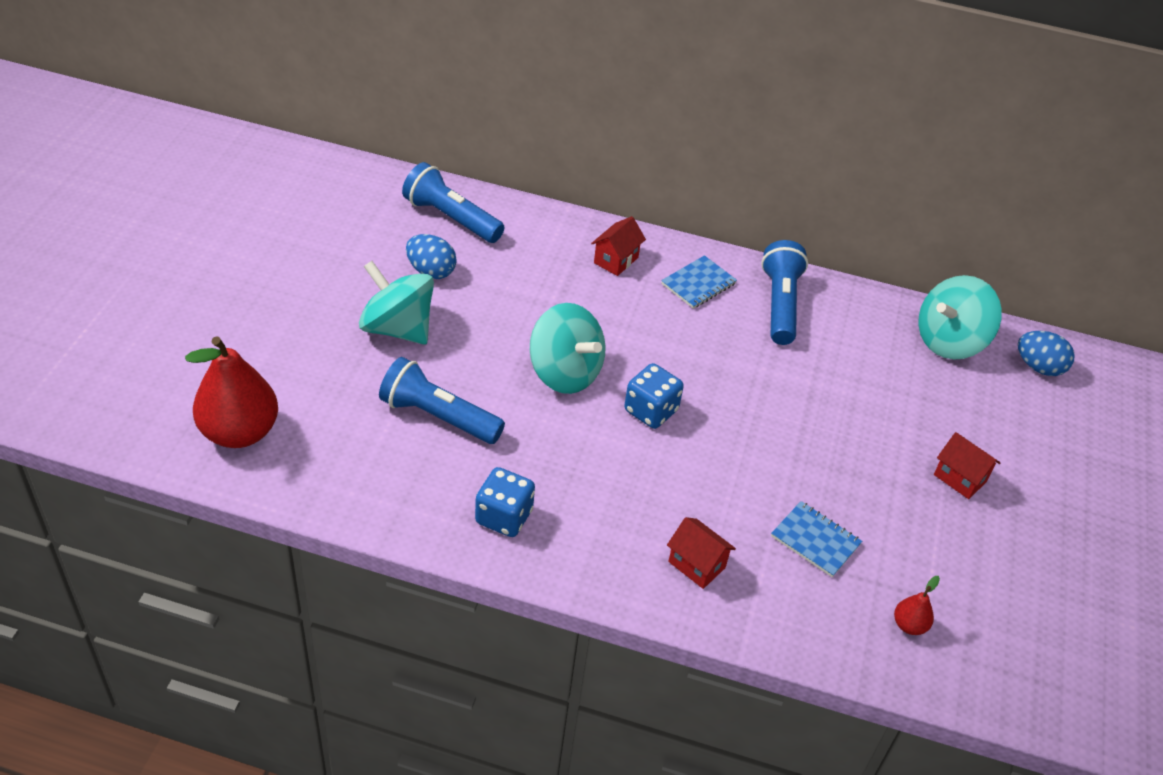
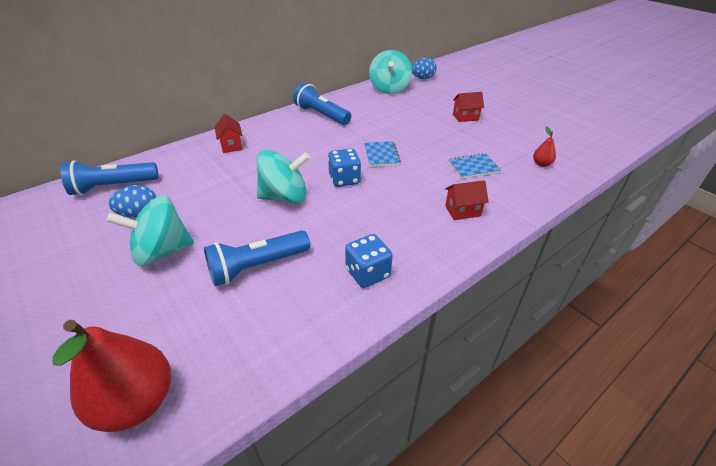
camera: 50 degrees left, 5 degrees down
blue notebook [661,255,737,309] -> blue notebook moved to [364,141,401,167]

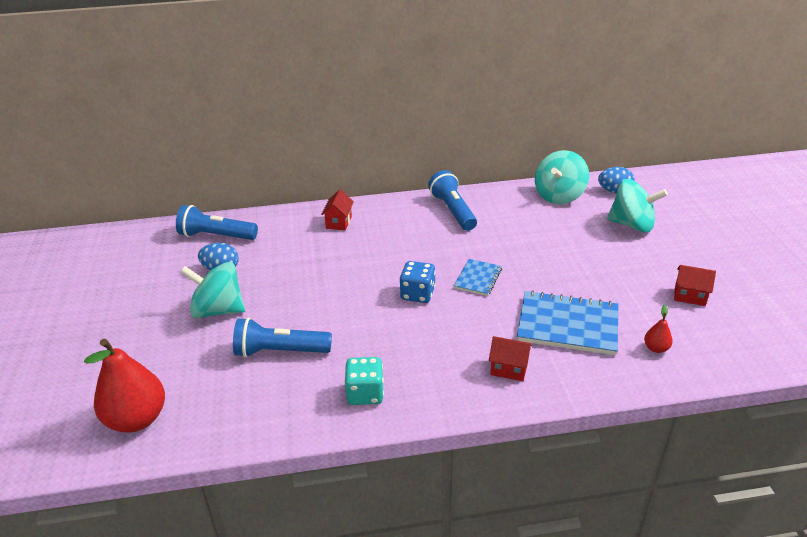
camera: 30 degrees right, 5 degrees down
turquoise spinning top [257,150,310,203] -> turquoise spinning top moved to [607,179,668,232]
blue dice [345,234,393,288] -> turquoise dice [344,357,384,405]
blue notebook [448,153,501,179] -> blue notebook [517,291,618,355], size x1.85
red house [453,92,484,122] -> red house moved to [674,265,716,306]

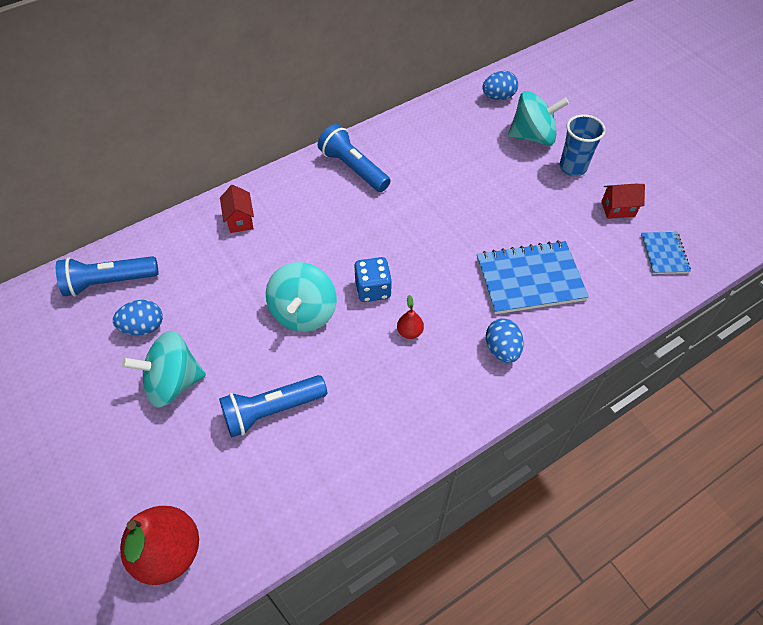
camera: 25 degrees left, 20 degrees up
turquoise dice [344,357,384,405] -> none
blue notebook [454,259,502,296] -> blue notebook moved to [641,232,691,274]
red house [489,336,532,381] -> blue egg [486,318,524,363]
turquoise spinning top [535,150,589,204] -> turquoise spinning top moved to [266,262,337,332]
red pear [644,305,673,353] -> red pear moved to [397,295,424,339]
none -> blue cup [560,114,606,176]

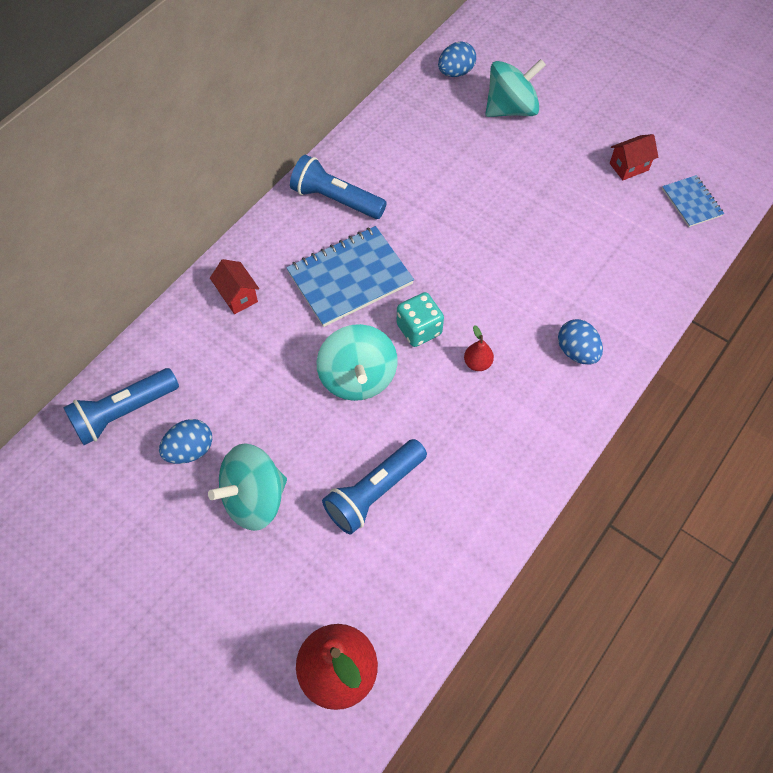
camera: 20 degrees left, 5 degrees up
blue dice [354,257,392,302] -> turquoise dice [397,292,444,347]
blue notebook [477,240,589,314] -> blue notebook moved to [286,226,414,327]
blue cup [560,114,606,176] -> none

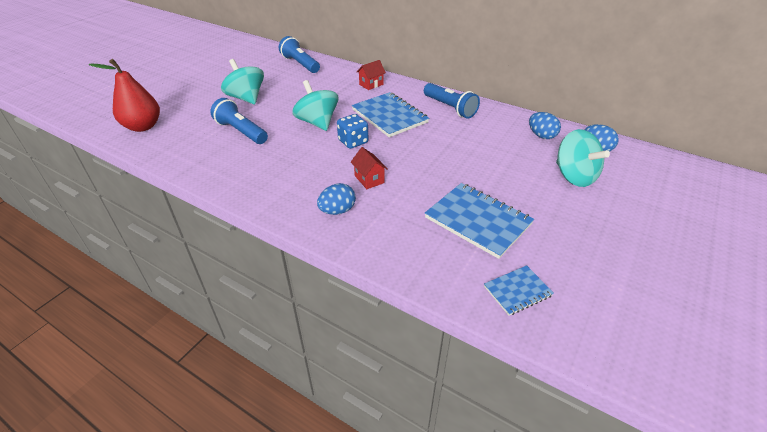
camera: 85 degrees right, 20 degrees down
blue egg [159,419,212,464] -> blue egg moved to [529,112,561,139]
blue flashlight [290,155,387,219] -> blue flashlight turned 120 degrees clockwise [424,83,480,119]
turquoise spinning top [317,324,397,401] -> turquoise spinning top turned 75 degrees clockwise [292,80,338,131]
turquoise dice [397,292,444,347] -> blue dice [337,114,368,149]
red pear [464,325,494,371] -> none
red house [610,134,658,180] -> red house moved to [351,147,388,189]
none -> blue notebook [425,183,534,259]

